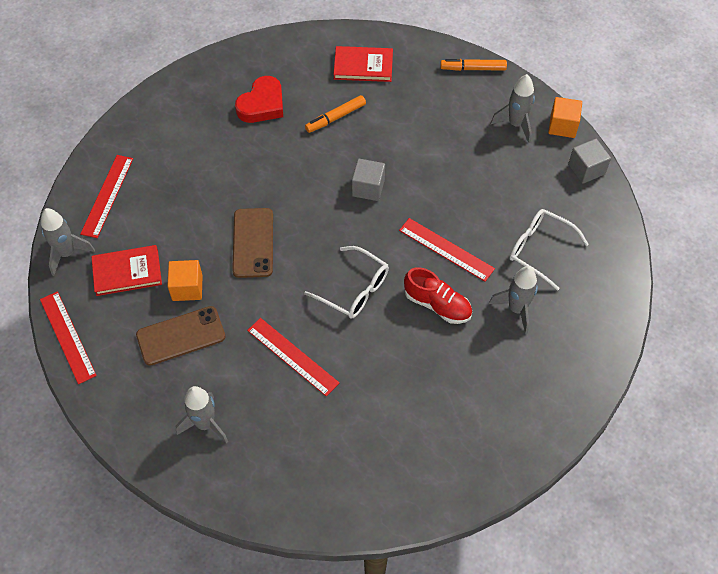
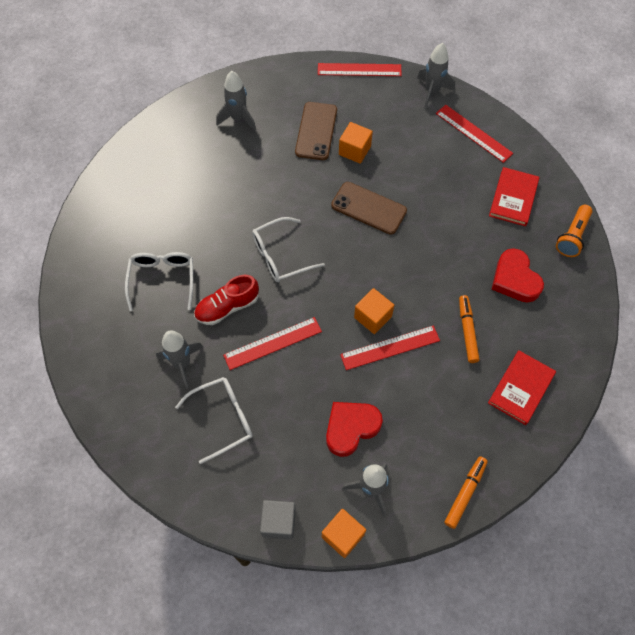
camera: 120 degrees right, 5 degrees up
red book [91,245,162,296] -> red book moved to [489,167,539,226]
red ruler [247,318,339,396] -> red ruler moved to [340,325,440,370]
grey cube [352,159,385,201] -> orange cube [354,288,394,334]
none -> white glasses [125,252,193,311]
none -> red heart [326,402,383,457]
none -> orange flashlight [556,205,592,257]

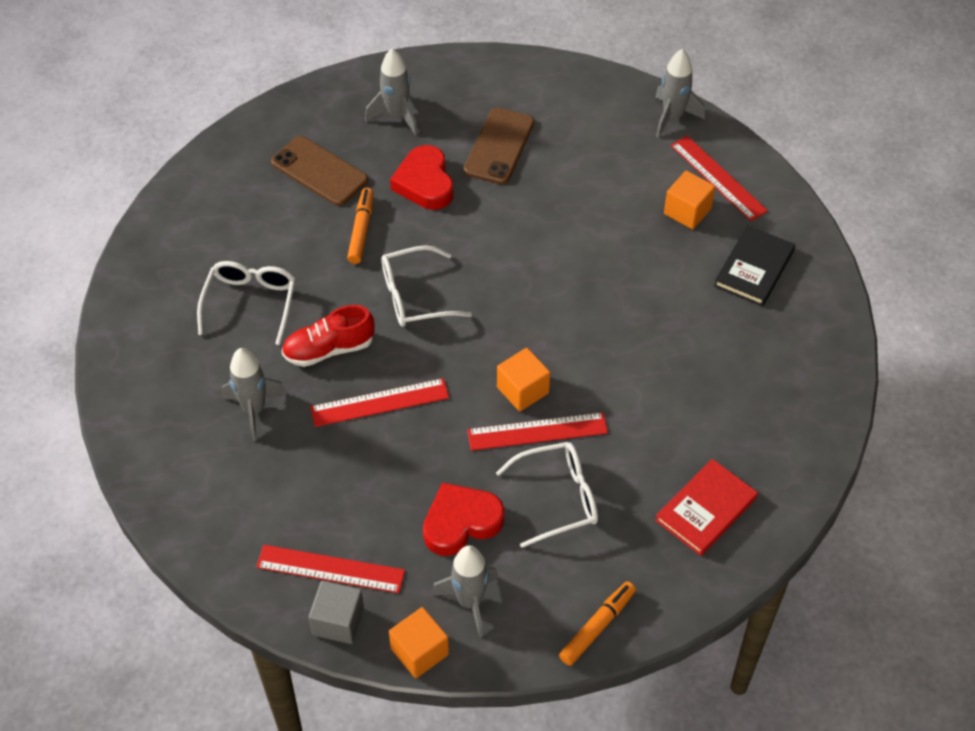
camera: 10 degrees right, 10 degrees down
white glasses [175,377,253,464] -> white glasses moved to [496,442,598,548]
red ruler [318,63,402,76] -> red ruler moved to [256,545,405,593]
brown phone [331,182,407,235] -> brown phone moved to [271,136,368,206]
orange cube [339,122,373,164] -> orange cube moved to [664,171,715,229]
orange marker [459,295,480,363] -> orange marker moved to [347,188,374,264]
red book [489,167,539,226] -> black book [714,225,795,306]
red heart [491,248,544,303] -> red heart moved to [390,145,453,210]
orange flashlight [556,205,592,257] -> none

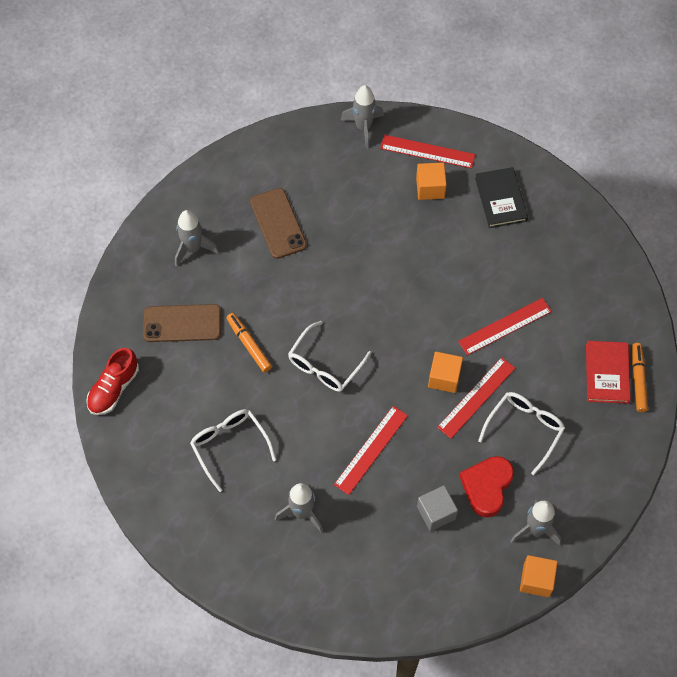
camera: 40 degrees left, 10 degrees up
red ruler [256,545,405,593] -> red ruler moved to [458,298,552,355]
red shoe [282,305,375,367] -> red shoe moved to [86,348,139,415]
grey cube [309,581,364,644] -> grey cube moved to [417,485,458,531]
red heart [390,145,453,210] -> none
orange marker [559,581,636,666] -> orange marker moved to [632,343,648,412]

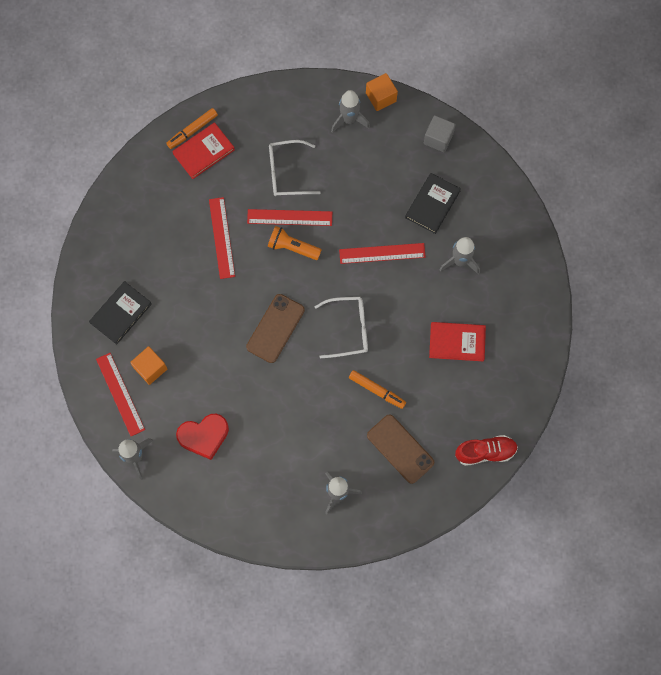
camera: 130 degrees left, 10 degrees up
white glasses [190,409,276,492] -> red book [429,322,486,361]
orange marker [226,313,272,372] -> orange marker turned 75 degrees counterclockwise [349,370,406,409]
brown phone [250,188,307,259] -> brown phone moved to [246,294,305,363]
grey cube [417,485,458,531] -> grey cube moved to [424,115,456,152]
orange cube [428,352,463,393] -> orange flashlight [268,226,322,260]
red ruler [458,298,552,355] -> red ruler turned 60 degrees clockwise [209,197,235,279]
red heart [459,456,514,517] -> red heart moved to [176,414,229,460]
none -> black book [405,173,461,234]

